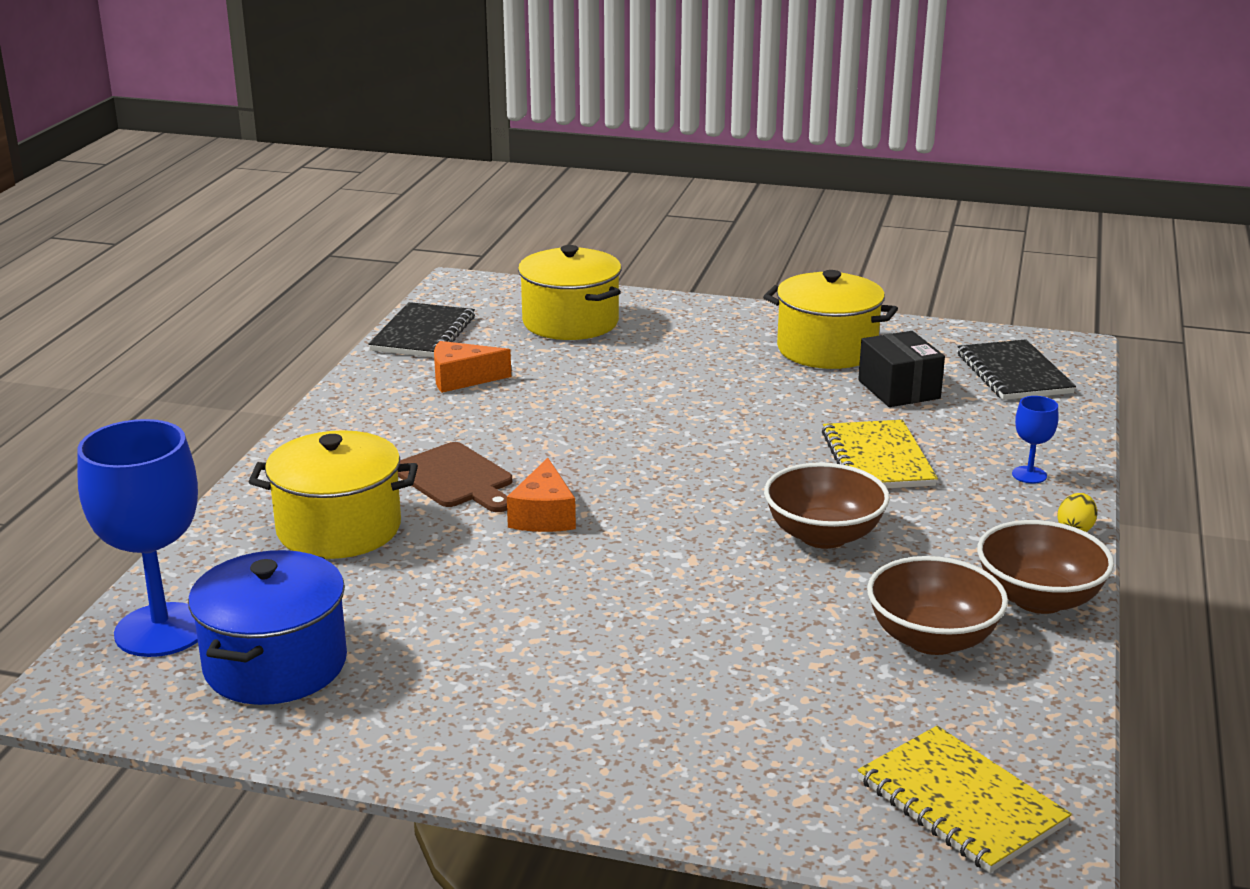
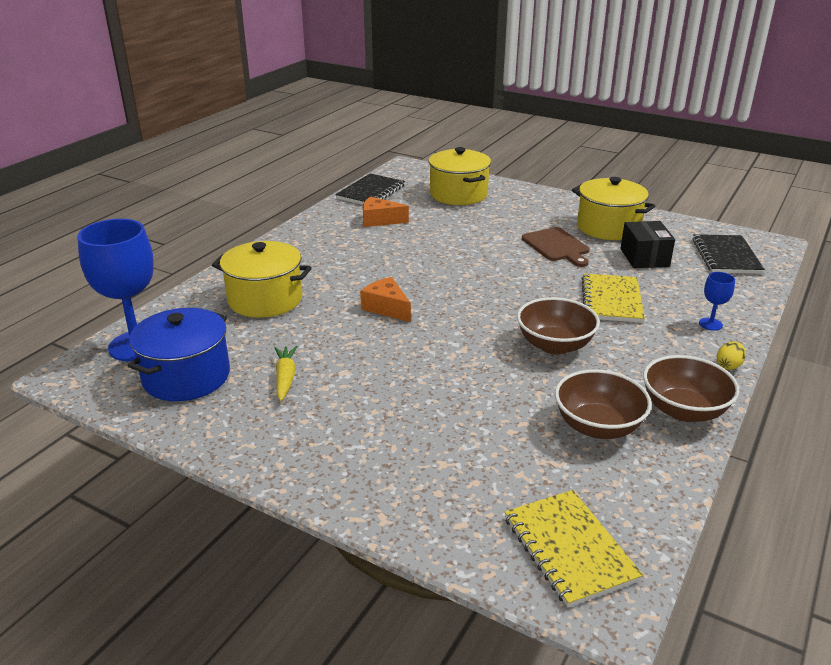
camera: 15 degrees right, 5 degrees up
brown cutting board [398,442,512,512] -> brown cutting board moved to [522,227,589,267]
orange cheese [507,458,576,532] -> orange cheese turned 120 degrees clockwise [360,277,411,322]
none -> yellow carrot [275,346,298,401]

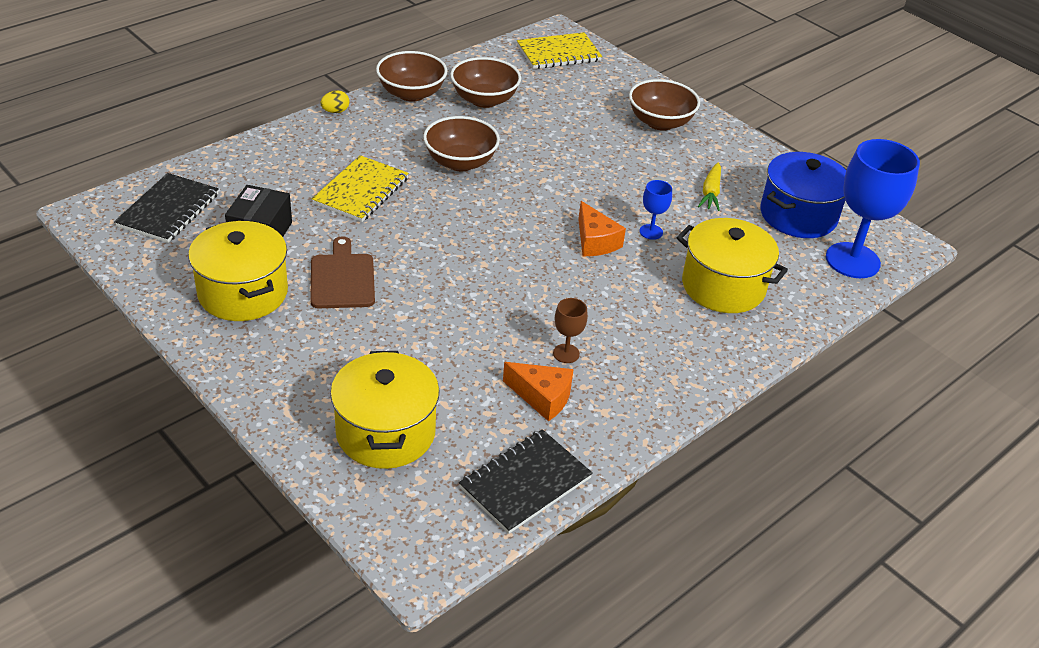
camera: 165 degrees left, 10 degrees up
yellow notebook [504,490,643,607] -> yellow notebook turned 75 degrees clockwise [517,32,602,69]
blue goblet [699,272,735,331] -> blue goblet moved to [640,180,672,240]
none -> brown goblet [553,298,588,363]
none -> brown bowl [629,79,700,131]

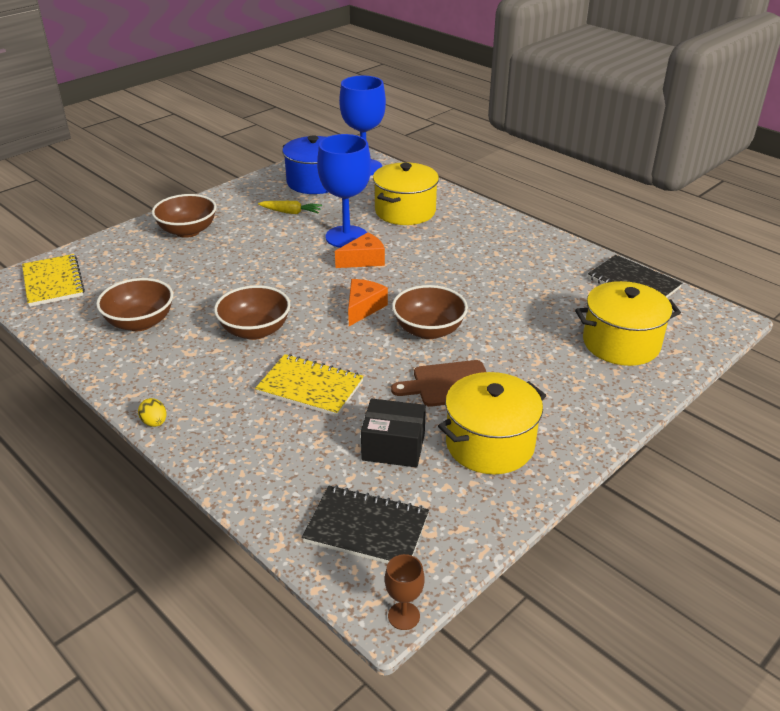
camera: 90 degrees left, 5 degrees down
brown bowl [376,51,447,102] -> brown bowl moved to [392,285,468,339]
orange cheese [503,362,574,421] -> orange cheese moved to [348,279,388,326]
brown goblet [553,298,588,363] -> brown goblet moved to [385,554,425,630]
blue goblet [640,180,672,240] -> blue goblet [317,134,371,248], size x2.27

